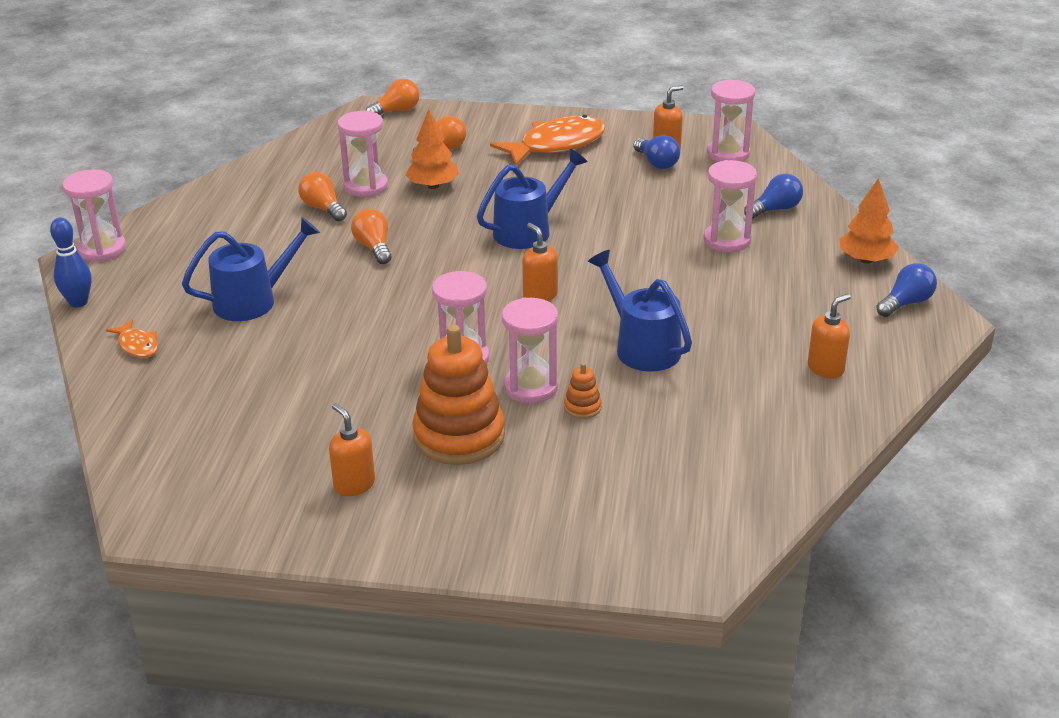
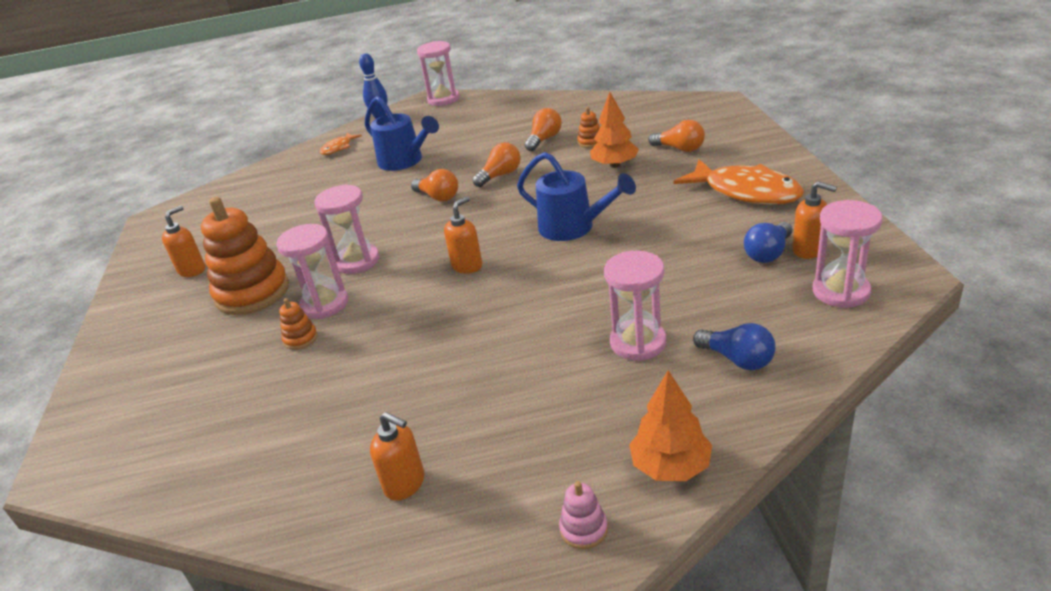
camera: 75 degrees right, 0 degrees up
pink hourglass [338,111,388,197] -> orange stacking toy [577,107,600,148]
orange light bulb [366,79,420,115] -> orange light bulb moved to [411,169,458,202]
blue watering can [588,250,692,372] -> none
blue light bulb [876,263,937,317] -> pink stacking toy [559,481,608,549]

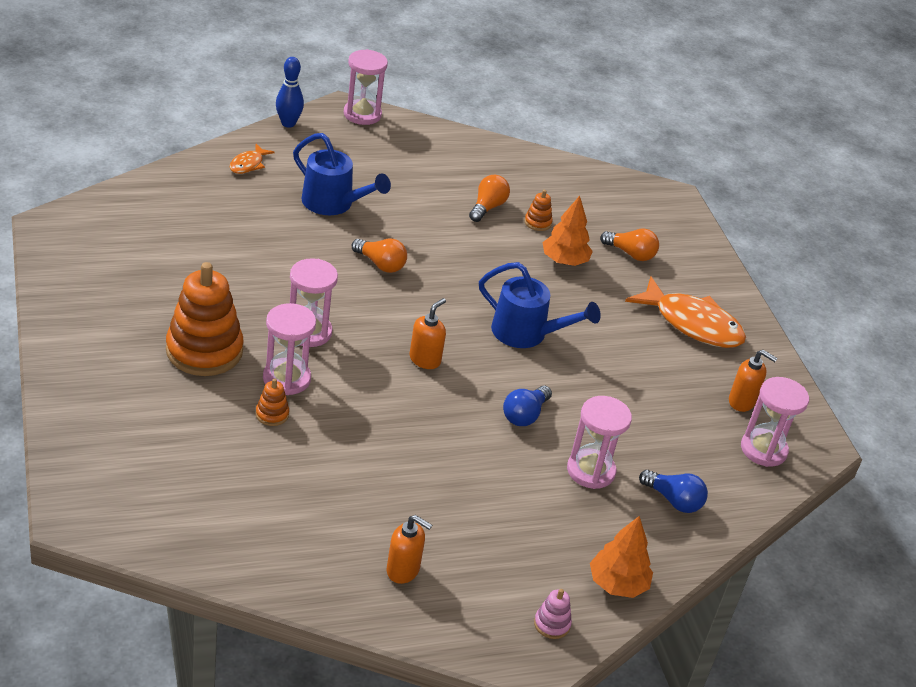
camera: 15 degrees left, 5 degrees up
orange soap dispenser [162,206,205,277] -> none
orange light bulb [473,143,521,187] -> none
blue light bulb [744,222,792,263] -> blue light bulb moved to [503,386,552,426]

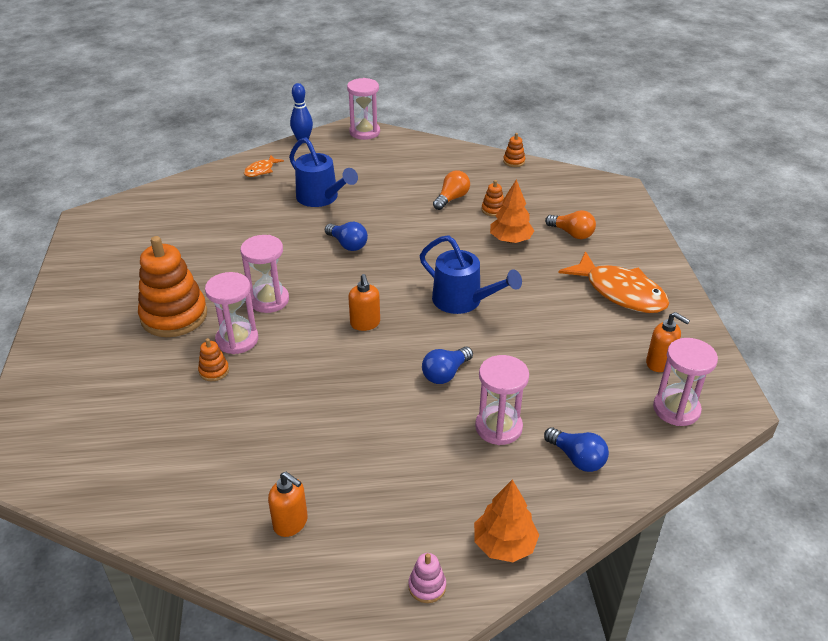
camera: 15 degrees right, 0 degrees up
orange light bulb [352,239,407,273] -> blue light bulb [325,222,368,251]
orange soap dispenser [410,298,446,369] -> orange soap dispenser turned 120 degrees clockwise [348,274,380,331]
none -> orange stacking toy [503,133,525,167]

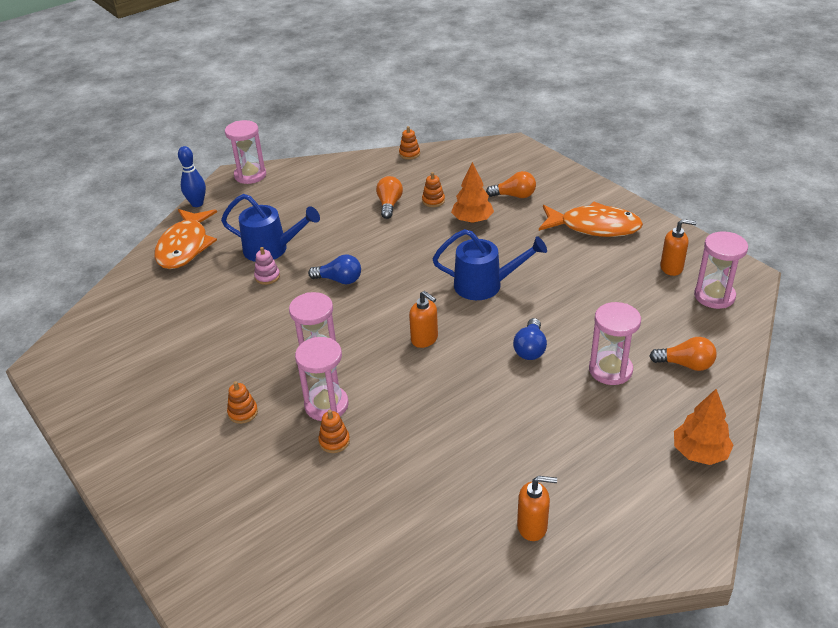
camera: 30 degrees left, 0 degrees up
orange stacking toy [138,236,207,337] -> orange stacking toy [227,381,258,424], size x0.42
orange fish [244,155,284,177] -> orange fish [154,209,217,269], size x2.07
pink stacking toy [408,553,446,603] -> pink stacking toy moved to [254,247,280,285]
blue light bulb [544,427,609,472] -> orange light bulb [649,337,717,371]

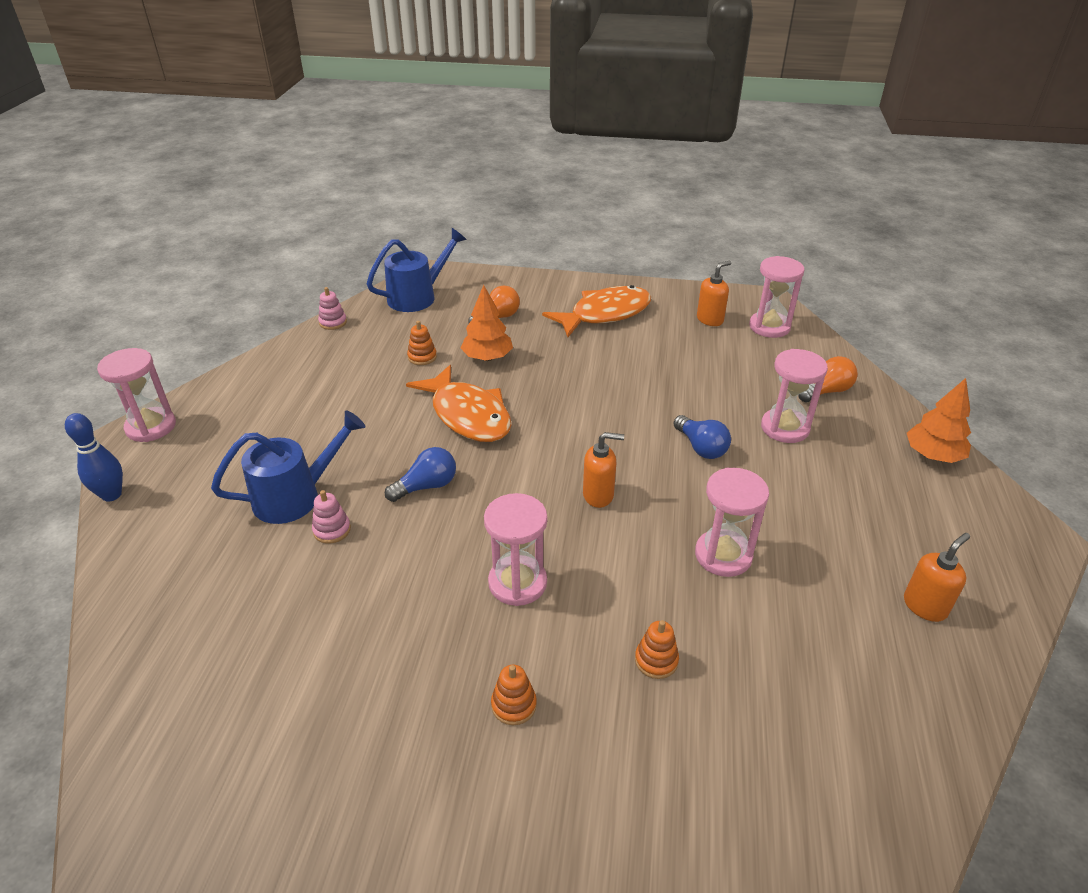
camera: 45 degrees left, 0 degrees up
orange fish [154,209,217,269] -> orange fish moved to [406,365,511,442]
pink hourglass [295,337,349,421] -> pink hourglass moved to [695,468,769,577]
orange light bulb [376,176,403,219] -> none
orange stacking toy [399,126,420,159] -> pink stacking toy [318,287,347,330]
blue watering can [433,229,547,300] -> blue watering can moved to [367,228,467,312]

